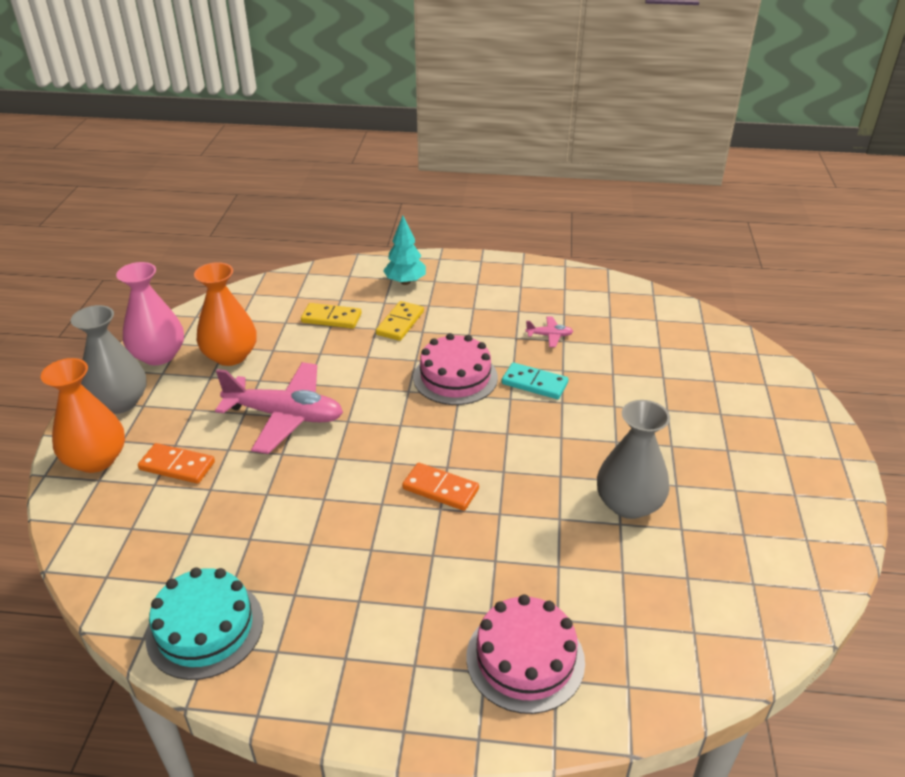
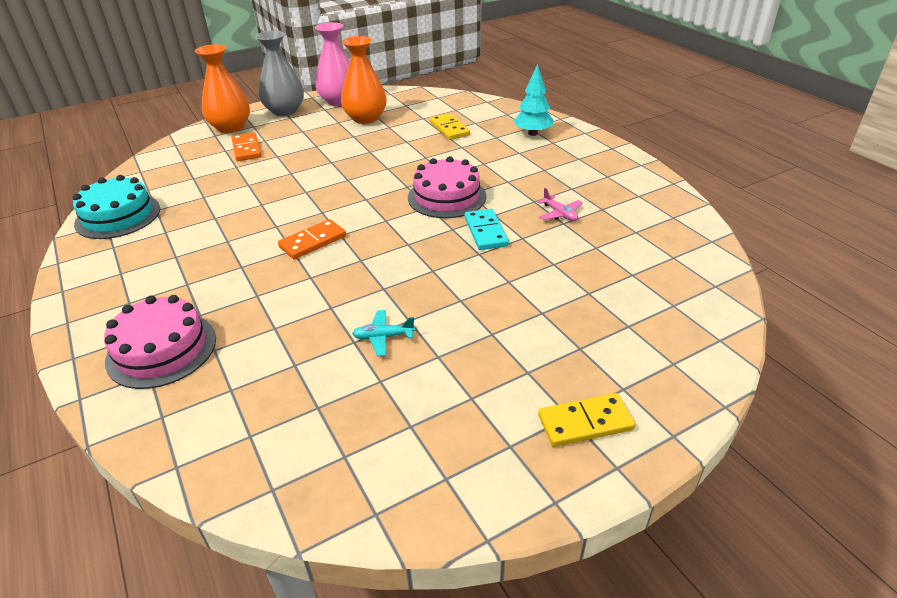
camera: 55 degrees right, 0 degrees up
pink plane [215,362,343,454] -> none
yellow domino [376,301,424,341] -> yellow domino moved to [538,393,635,447]
orange domino [402,463,479,511] -> orange domino turned 60 degrees clockwise [278,219,346,259]
grey vase [597,400,670,519] -> turquoise plane [352,310,415,356]

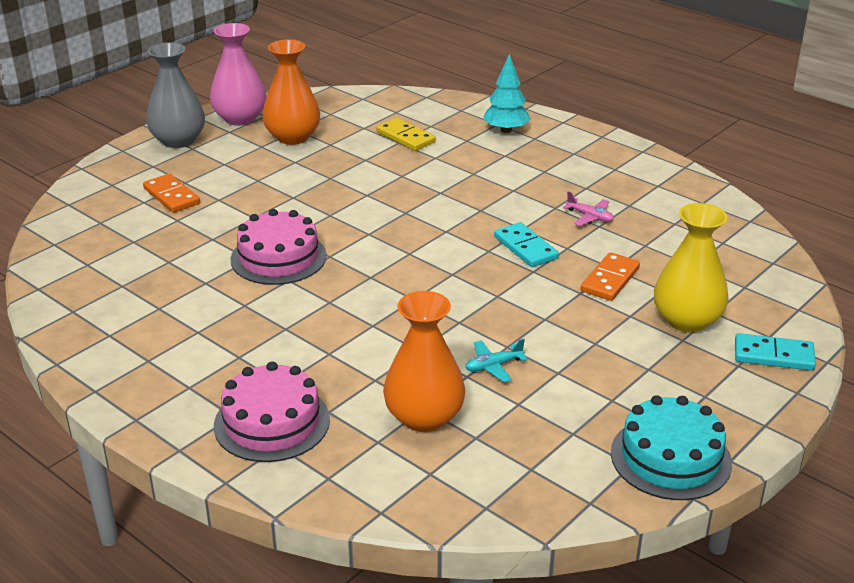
camera: 20 degrees left, 5 degrees down
turquoise cake [73,175,160,239] -> turquoise cake moved to [611,395,732,500]
orange vase [195,44,250,133] -> orange vase moved to [383,291,465,432]
orange domino [278,219,346,259] -> orange domino moved to [581,252,640,301]
pink cake [408,156,486,218] -> pink cake moved to [230,209,327,285]
yellow domino [538,393,635,447] -> none
none -> yellow vase [654,203,729,333]
none -> turquoise domino [735,333,816,371]

